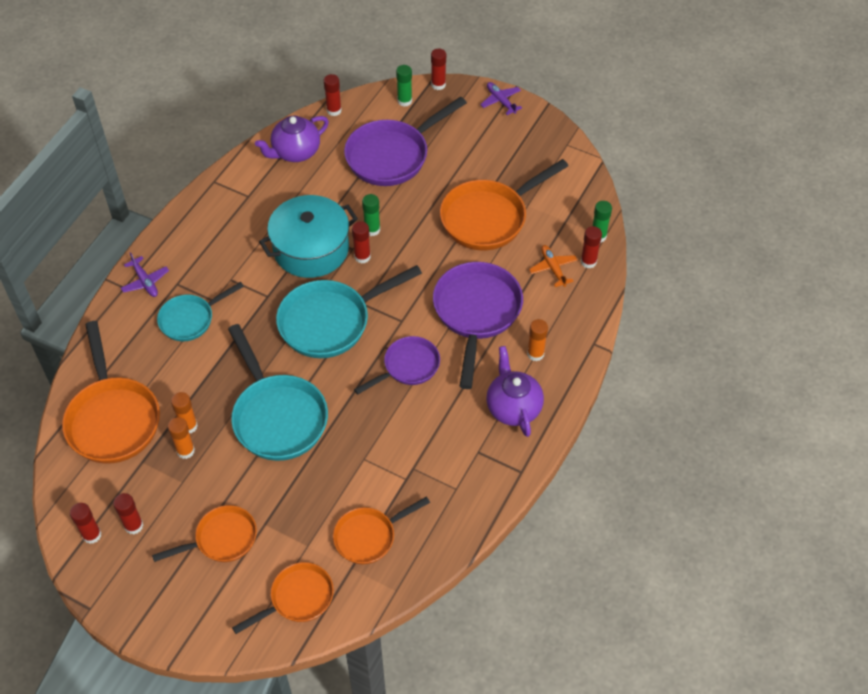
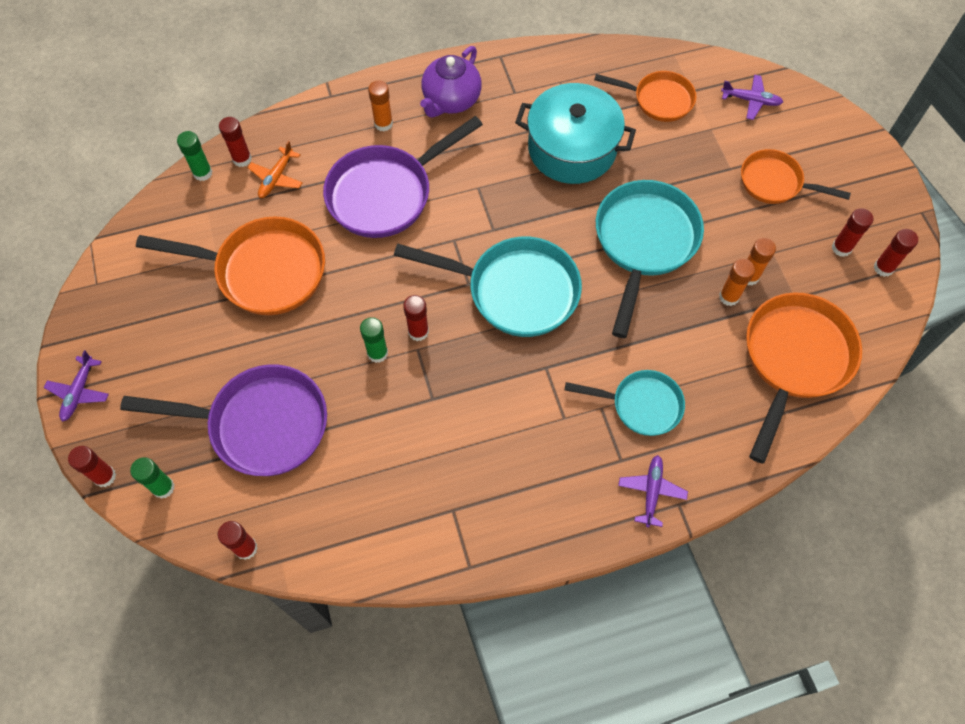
camera: 135 degrees left, 10 degrees up
orange pan [232,562,334,634] -> purple plane [721,75,783,120]
purple teapot [255,116,329,162] -> none
turquoise pot [259,195,358,278] -> turquoise pot moved to [515,83,636,184]
purple pan [354,336,440,395] -> none

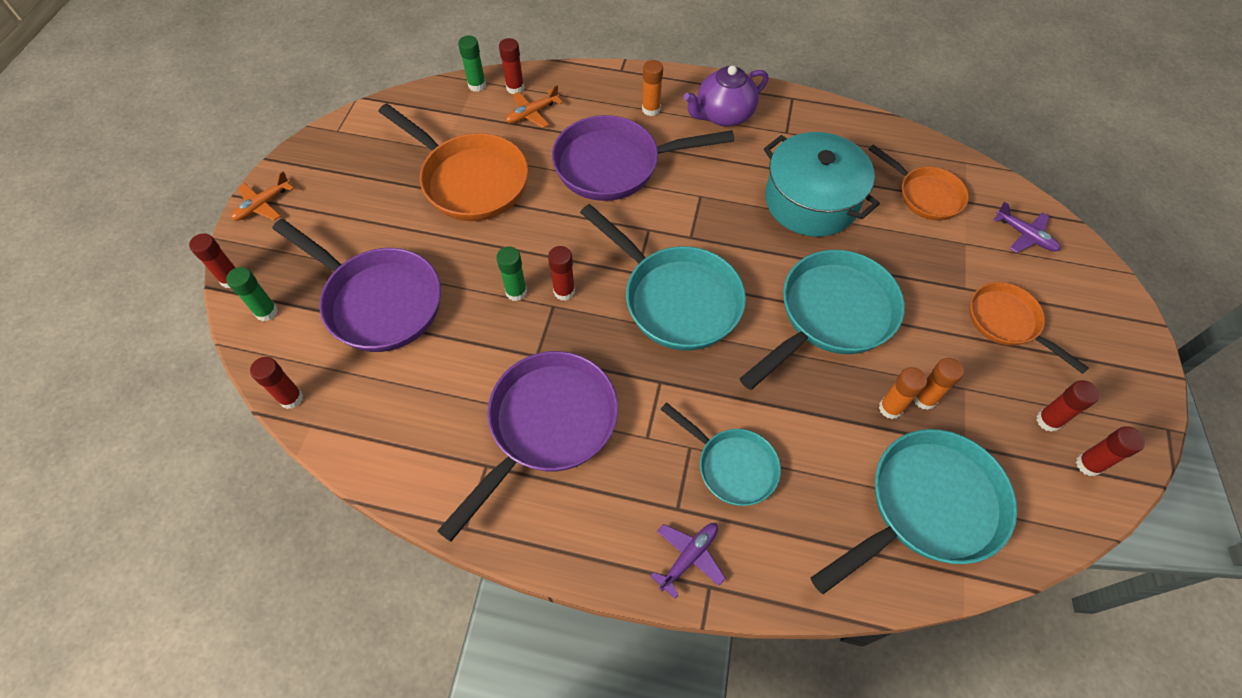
camera: 30 degrees right, 5 degrees down
purple plane [44,350,109,422] -> orange plane [231,171,294,221]
orange pan [746,293,862,464] -> turquoise pan [811,429,1017,594]
none -> purple pan [437,351,618,542]

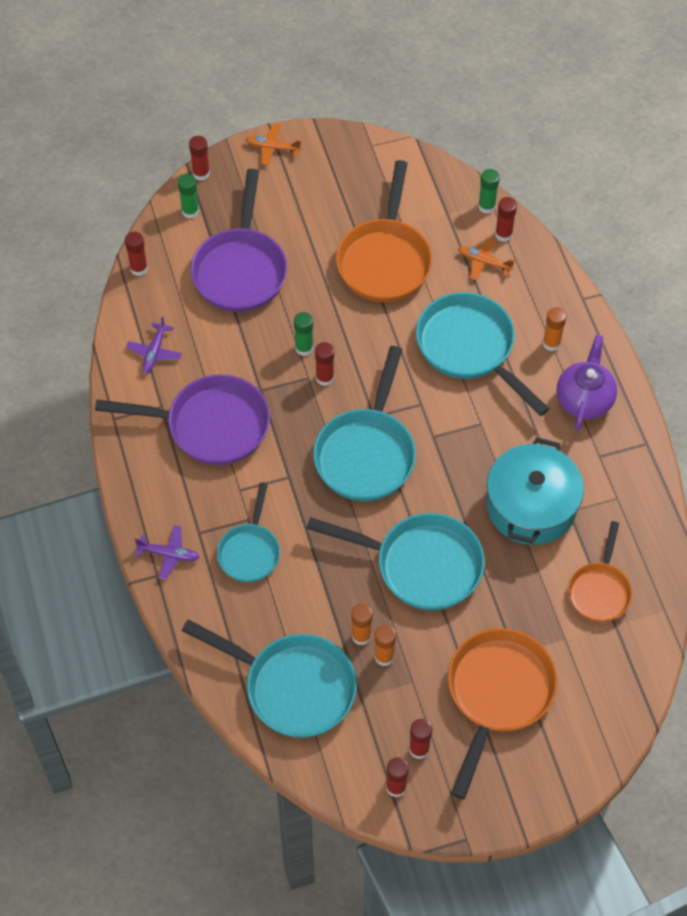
camera: 60 degrees right, 0 degrees up
purple pan [552,115,734,201] -> turquoise pan [416,292,550,416]
purple teapot [683,65,768,127] -> purple teapot turned 75 degrees clockwise [557,335,617,430]
orange pan [969,282,1089,374] -> orange pan [448,628,558,799], size x1.66
purple plane [993,202,1060,253] -> purple plane moved to [126,316,182,374]

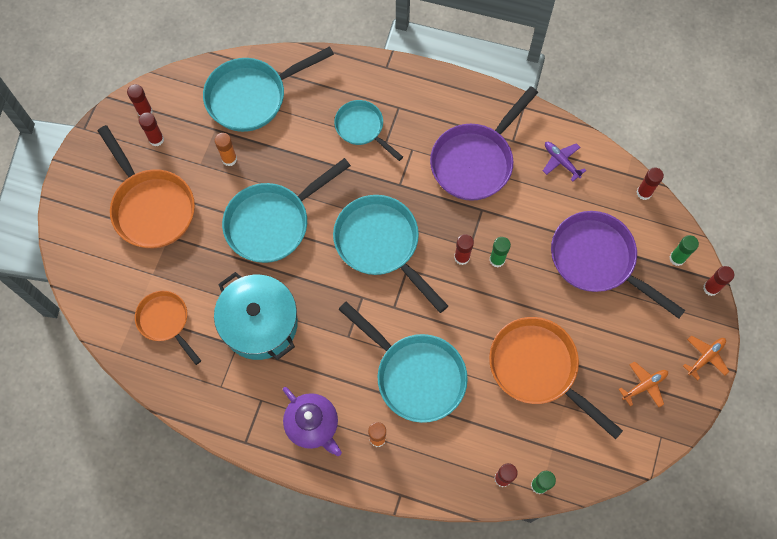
camera: 125 degrees right, 10 degrees up
purple plane [135,525,200,579] -> none
orange glue stick [351,604,373,645] -> none
turquoise pan [416,292,550,416] -> turquoise pan turned 45 degrees clockwise [338,302,468,423]
orange plane [458,237,515,280] -> orange plane moved to [619,361,668,407]

